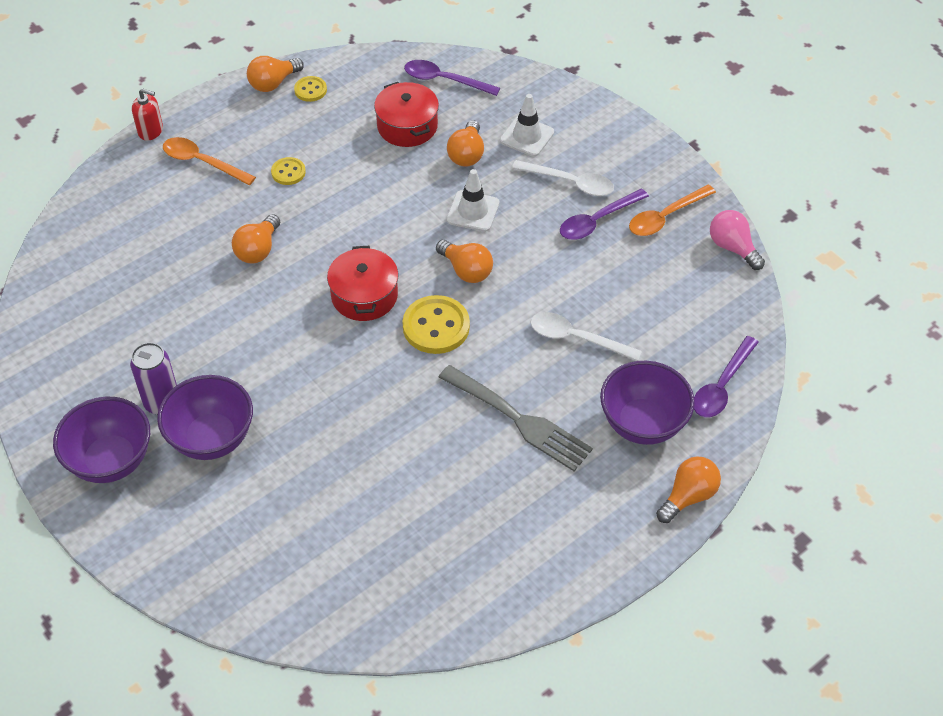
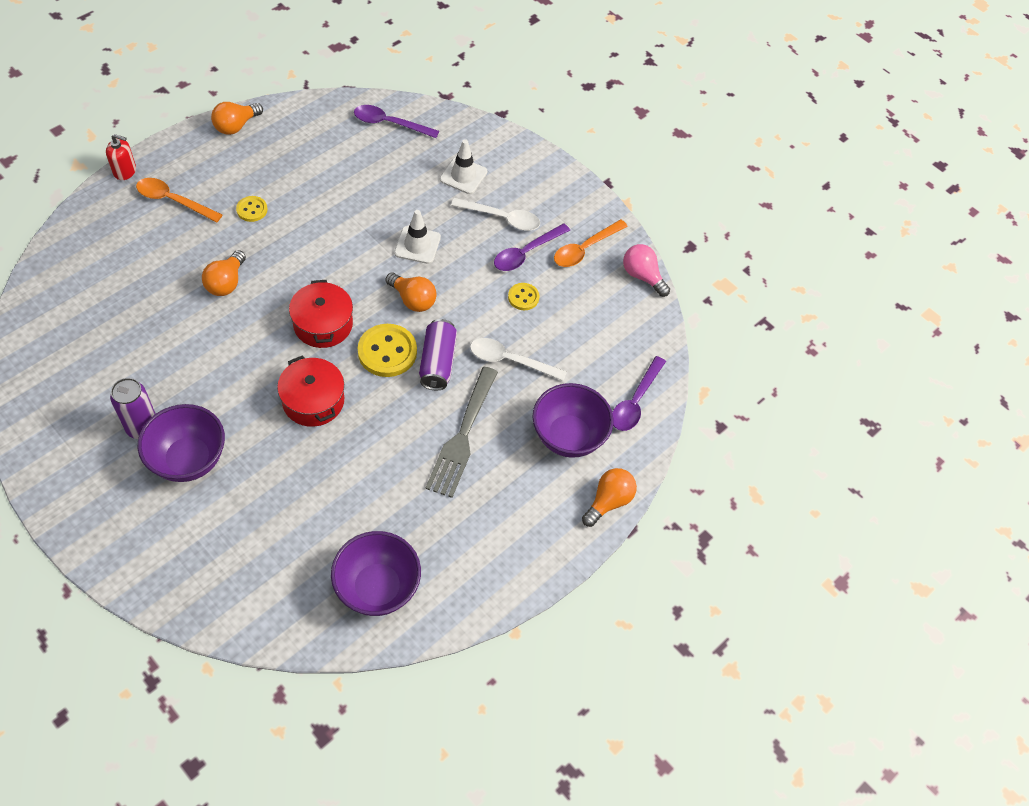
camera: 10 degrees left, 5 degrees up
purple bowl [53,397,150,483] -> purple bowl moved to [331,531,421,616]
yellow button [294,76,327,102] -> yellow button moved to [508,283,539,310]
red pot [374,82,439,147] -> red pot moved to [277,355,344,427]
grey fork [438,365,593,471] -> grey fork turned 75 degrees clockwise [425,367,498,498]
orange light bulb [447,120,484,167] -> none
none -> purple can [419,319,457,391]

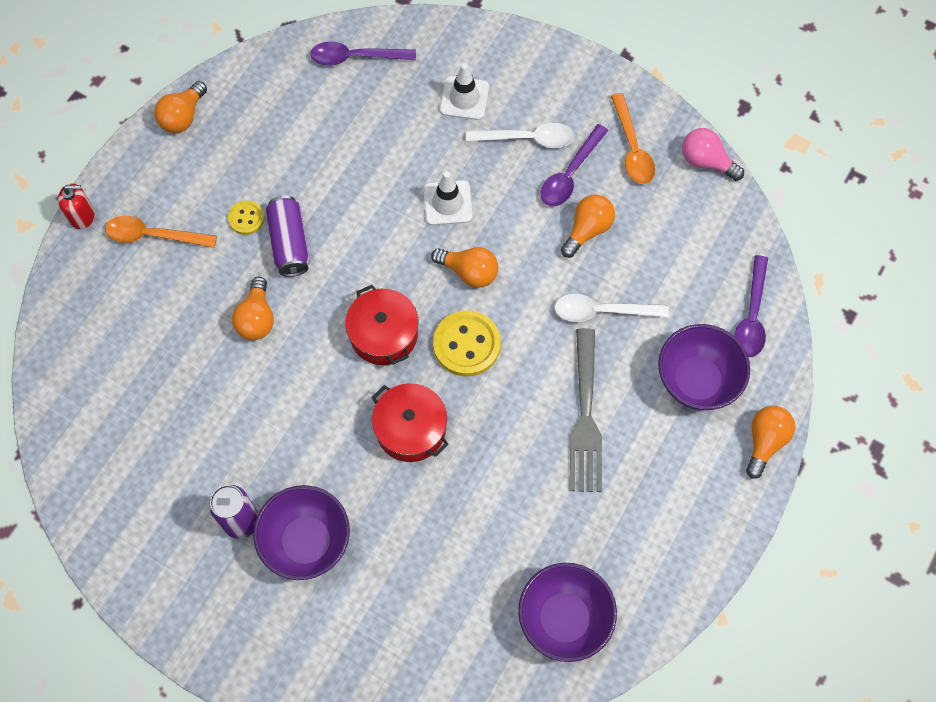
camera: 10 degrees left, 10 degrees up
purple can [419,319,457,391] -> purple can moved to [266,195,310,277]
yellow button [508,283,539,310] -> orange light bulb [561,195,615,258]
orange spoon [554,220,628,267] -> orange spoon turned 45 degrees counterclockwise [611,93,655,184]

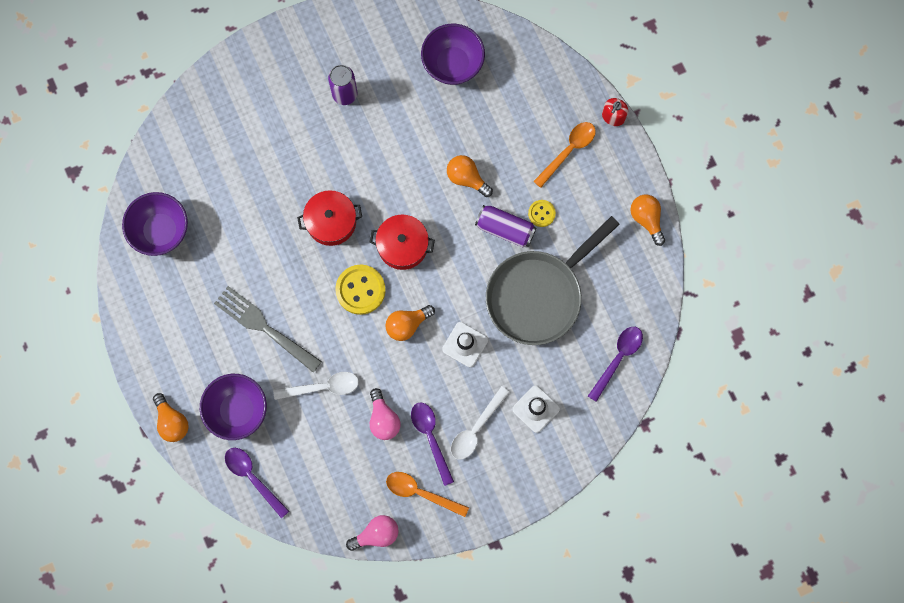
camera: 125 degrees right, 10 degrees up
purple bowl [253,485,350,580] -> purple bowl moved to [421,24,485,85]
white spoon [554,294,669,322] -> white spoon turned 45 degrees clockwise [273,372,359,400]
orange light bulb [561,195,615,258] -> pink light bulb [370,388,401,440]
none -> grey pan [486,216,620,345]

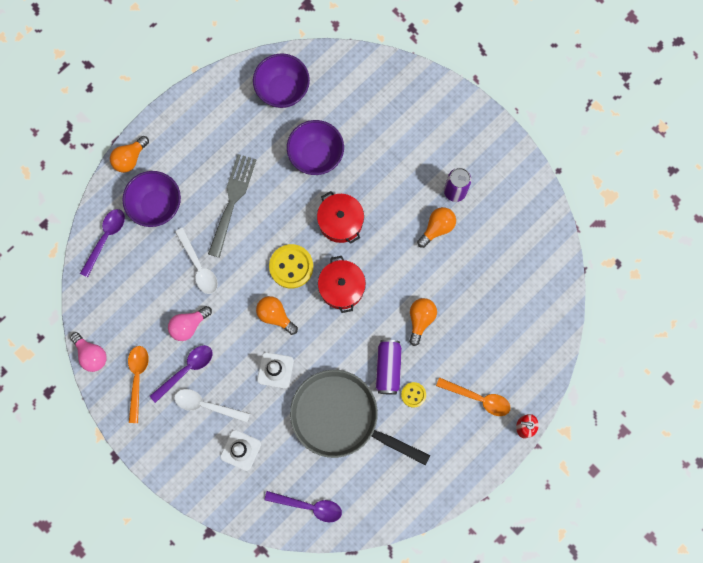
camera: 70 degrees right, 0 degrees up
purple bowl [421,24,485,85] -> purple bowl moved to [287,120,344,175]
orange light bulb [630,195,665,246] -> orange light bulb moved to [417,207,456,248]

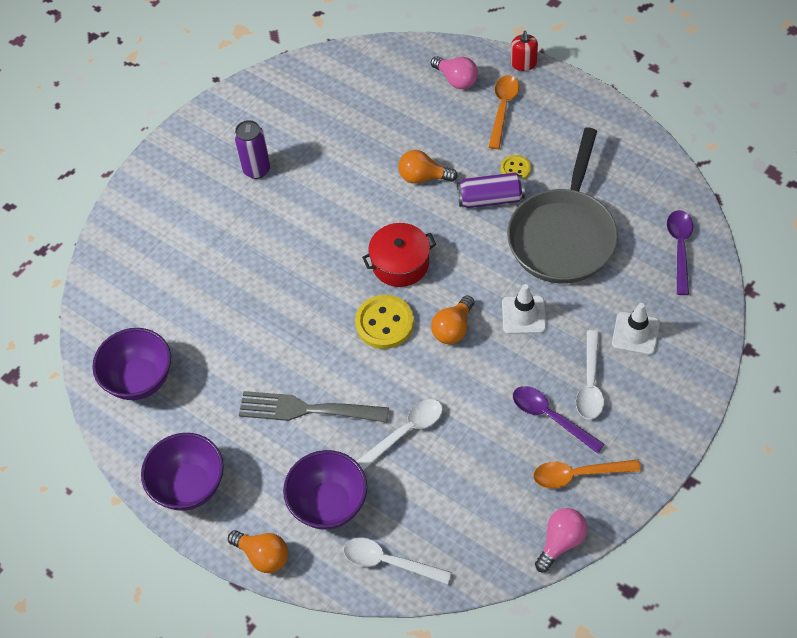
camera: 95 degrees left, 20 degrees down
purple spoon [80,209,125,278] -> white spoon [343,538,452,585]
pink light bulb [168,306,212,341] -> pink light bulb moved to [431,56,478,89]
purple bowl [287,120,344,175] -> purple bowl moved to [141,433,224,511]
red pot [317,191,364,244] -> none
orange light bulb [417,207,456,248] -> none

